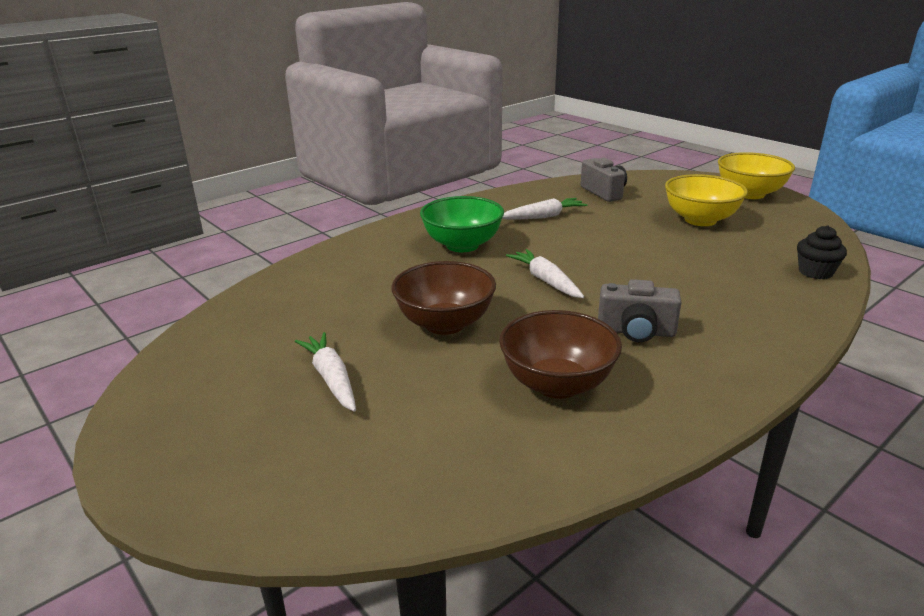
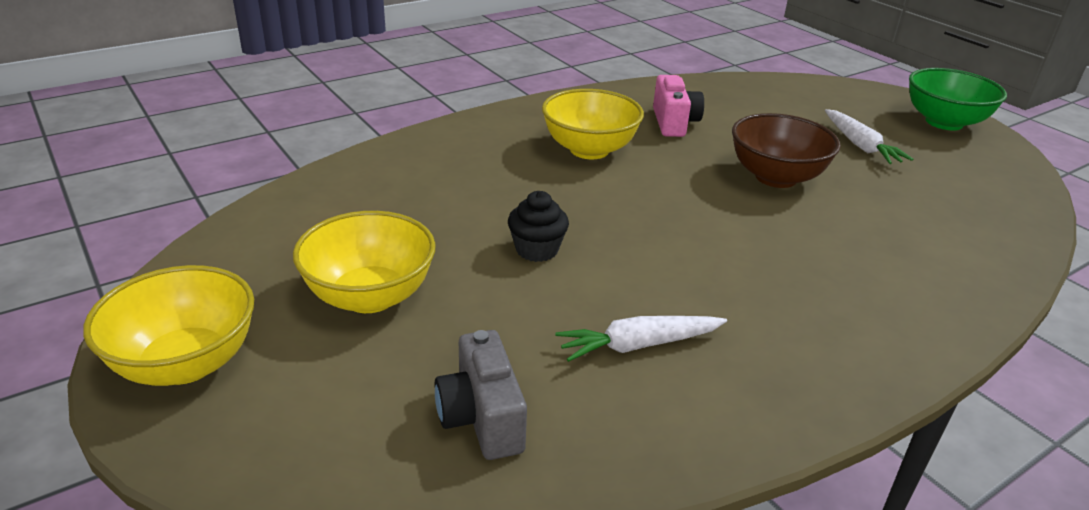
camera: 175 degrees left, 5 degrees up
green bowl [420,196,504,252] -> green bowl moved to [909,68,1007,130]
brown bowl [499,310,622,399] -> pink camera [653,75,704,137]
white carrot [506,249,584,298] -> none
grey camera [598,279,682,342] -> yellow bowl [542,89,644,159]
black cupcake [797,225,847,279] -> black cupcake moved to [508,191,569,262]

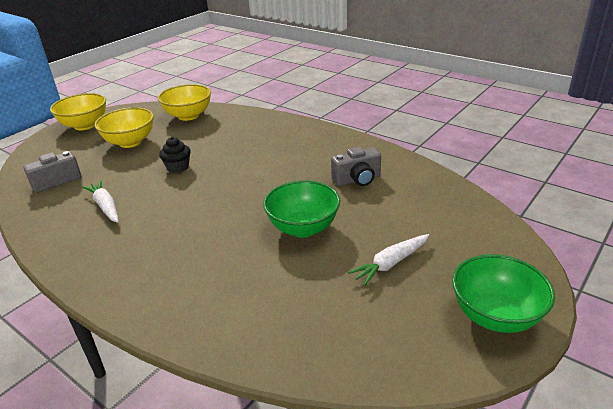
camera: 75 degrees right, 0 degrees up
yellow bowl [542,89,644,159] -> yellow bowl moved to [158,84,211,121]
pink camera [653,75,704,137] -> grey camera [331,147,381,186]
brown bowl [732,113,841,188] -> green bowl [263,180,340,238]

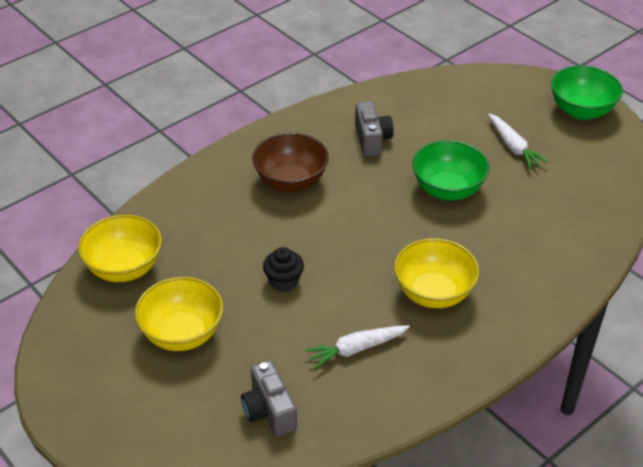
camera: 80 degrees left, 10 degrees up
yellow bowl [50,93,106,130] -> yellow bowl moved to [394,238,479,308]
none -> brown bowl [252,133,329,192]

